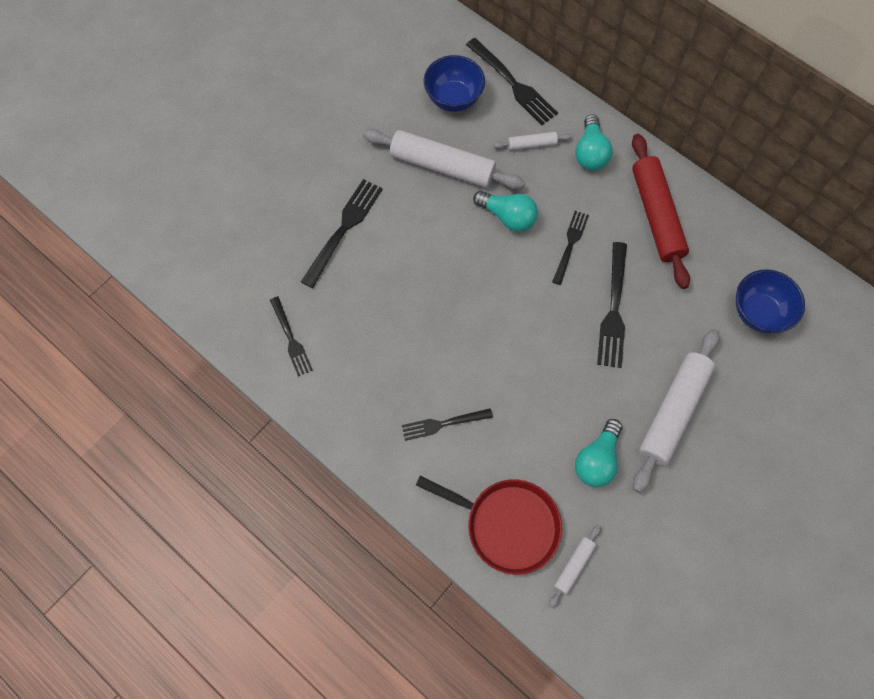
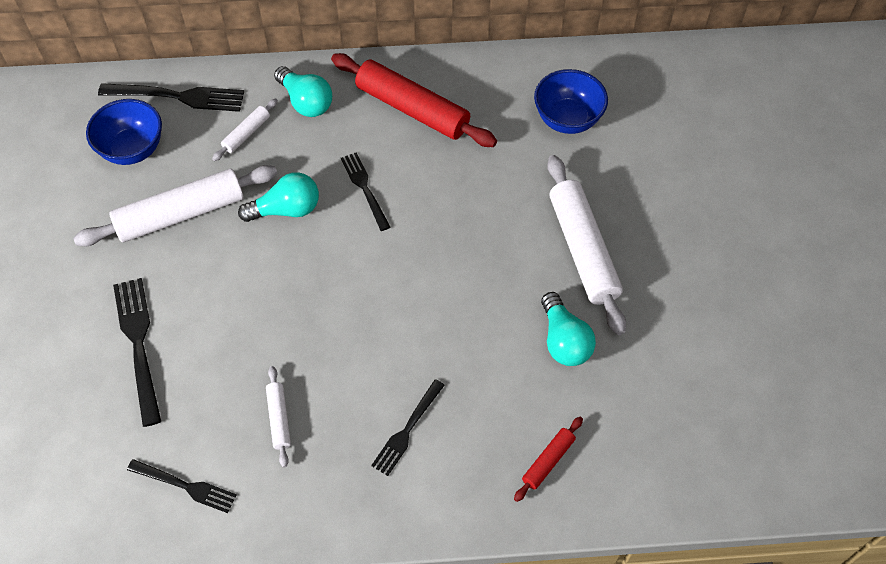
camera: 45 degrees left, 10 degrees down
red pan [416,476,562,575] -> red rolling pin [514,417,583,502]
white rolling pin [549,525,601,608] -> white rolling pin moved to [266,366,291,468]
black fork [597,242,627,368] -> none

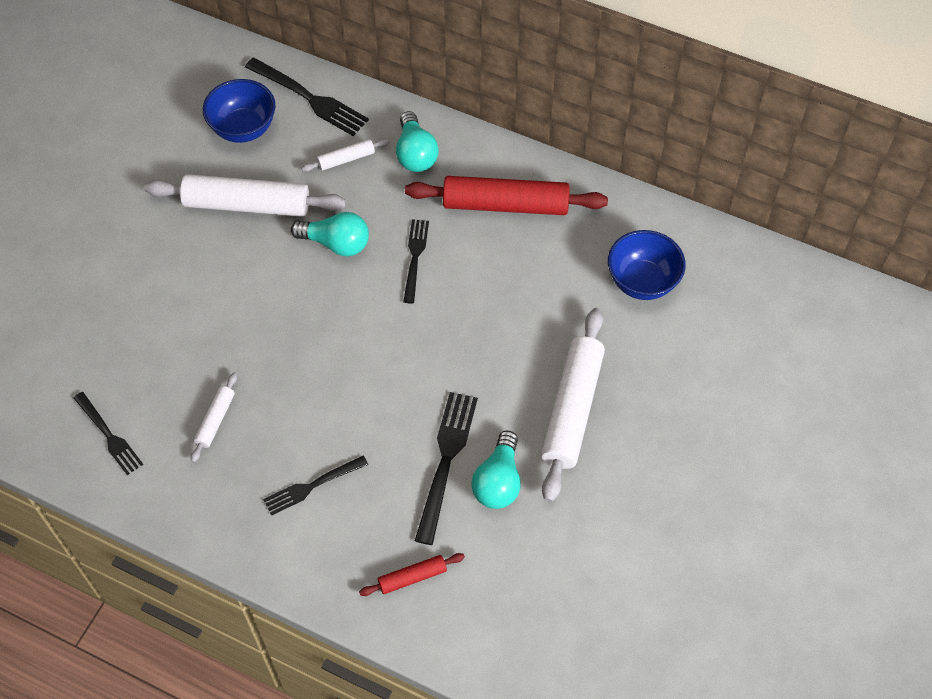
camera: 30 degrees right, 0 degrees up
black fork [113,278,161,427] -> black fork moved to [415,392,478,545]
red rolling pin [331,53,497,147] -> red rolling pin turned 60 degrees counterclockwise [405,176,608,215]

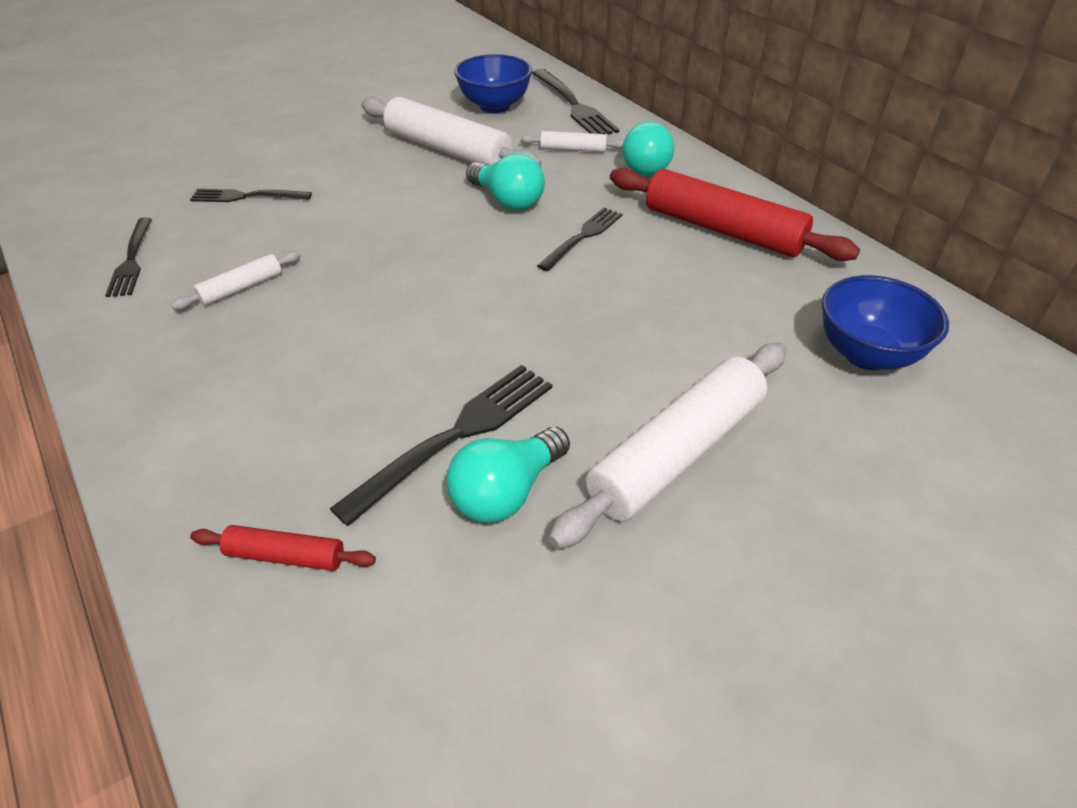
camera: 30 degrees right, 15 degrees down
black fork [263,456,368,516] -> black fork moved to [190,189,312,202]

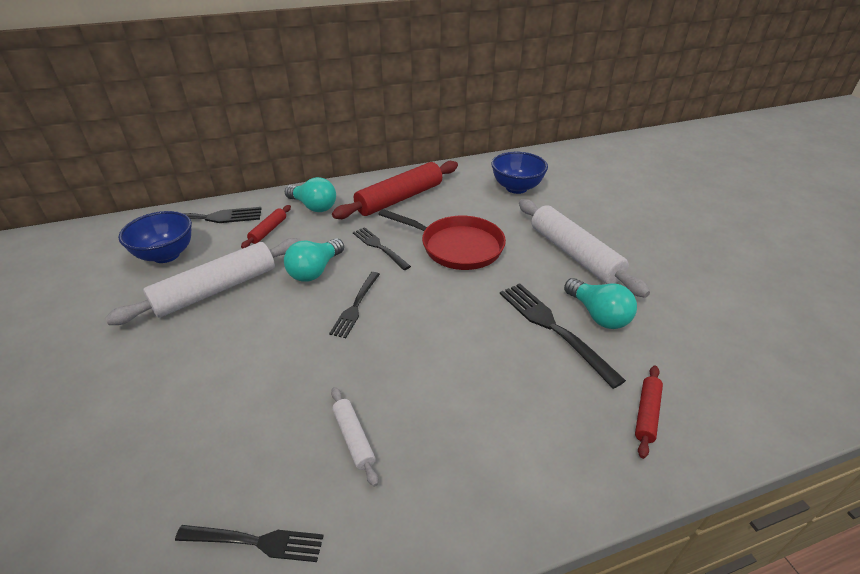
camera: 75 degrees left, 5 degrees down
black fork [190,189,312,202] -> black fork moved to [329,272,380,338]
turquoise light bulb [466,154,545,211] -> turquoise light bulb turned 150 degrees clockwise [284,238,344,282]
white rolling pin [520,131,624,152] -> red rolling pin [241,205,291,249]
none -> red pan [379,209,506,270]

